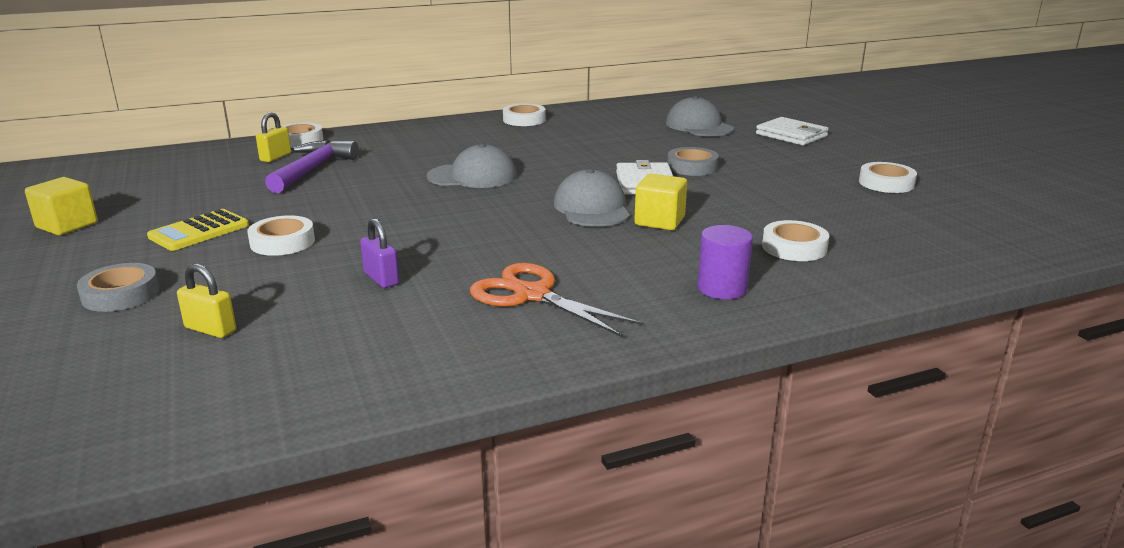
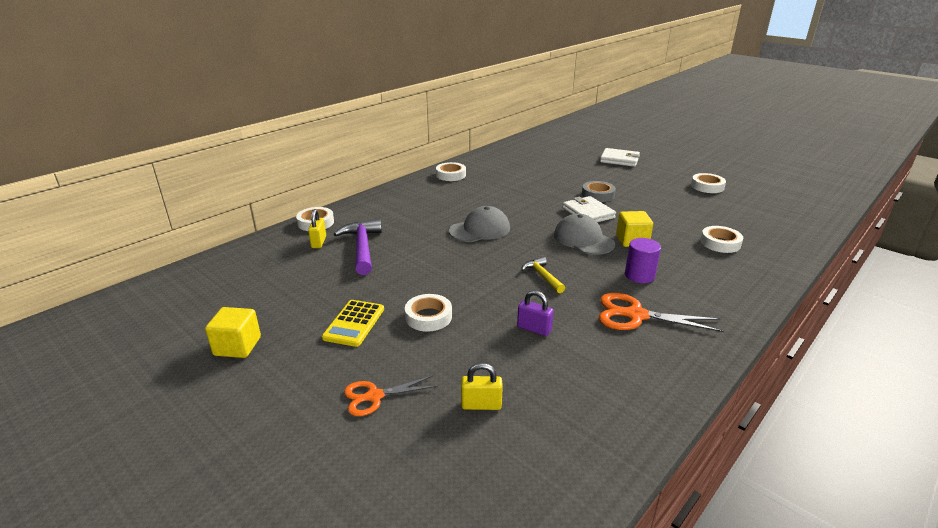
camera: 25 degrees left, 5 degrees up
grey tape [77,263,159,312] -> orange scissors [344,376,437,416]
grey cap [666,96,734,136] -> none
purple cylinder [697,225,753,299] -> purple cylinder moved to [625,238,661,283]
none -> yellow hammer [521,257,565,293]

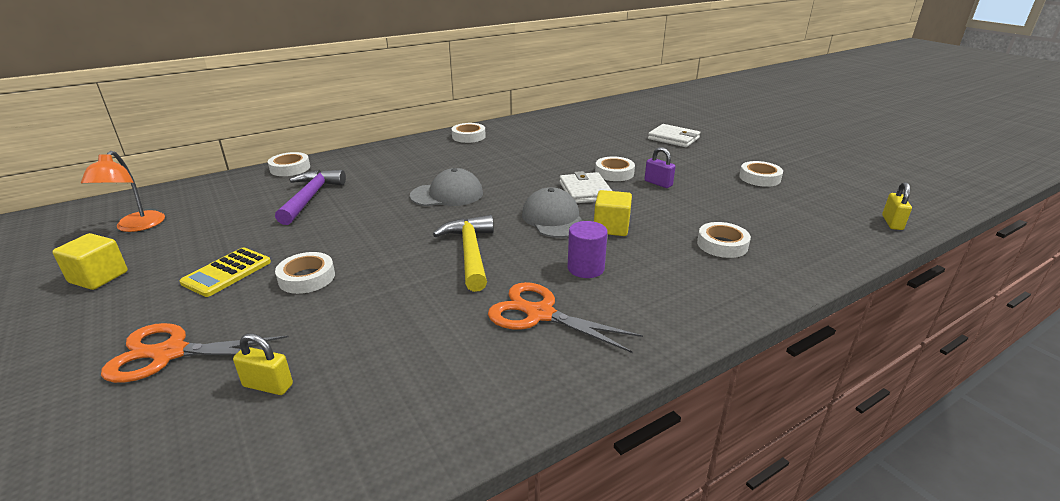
camera: 15 degrees right, 0 degrees up
yellow padlock [308,209,326,248] -> yellow padlock moved to [882,182,912,230]
orange scissors [344,376,437,416] -> orange scissors [101,323,289,383], size x1.54
purple padlock [517,290,554,336] -> purple padlock moved to [645,147,676,188]
yellow hammer [521,257,565,293] -> yellow hammer [433,215,494,292], size x1.72
grey tape [582,181,616,202] -> white tape [595,156,635,181]
none -> orange lamp [81,151,165,232]

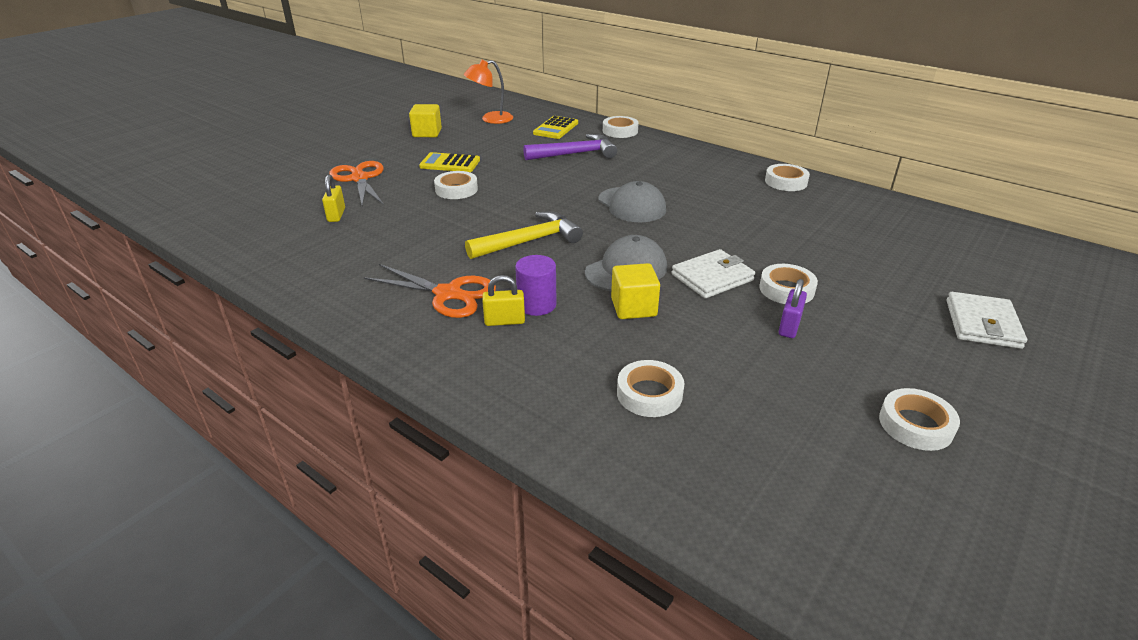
camera: 70 degrees right, 5 degrees up
orange scissors [488,282,643,353] -> orange scissors turned 105 degrees clockwise [363,264,496,318]
yellow padlock [882,182,912,230] -> yellow padlock moved to [482,275,525,326]
none -> yellow calculator [533,116,578,139]

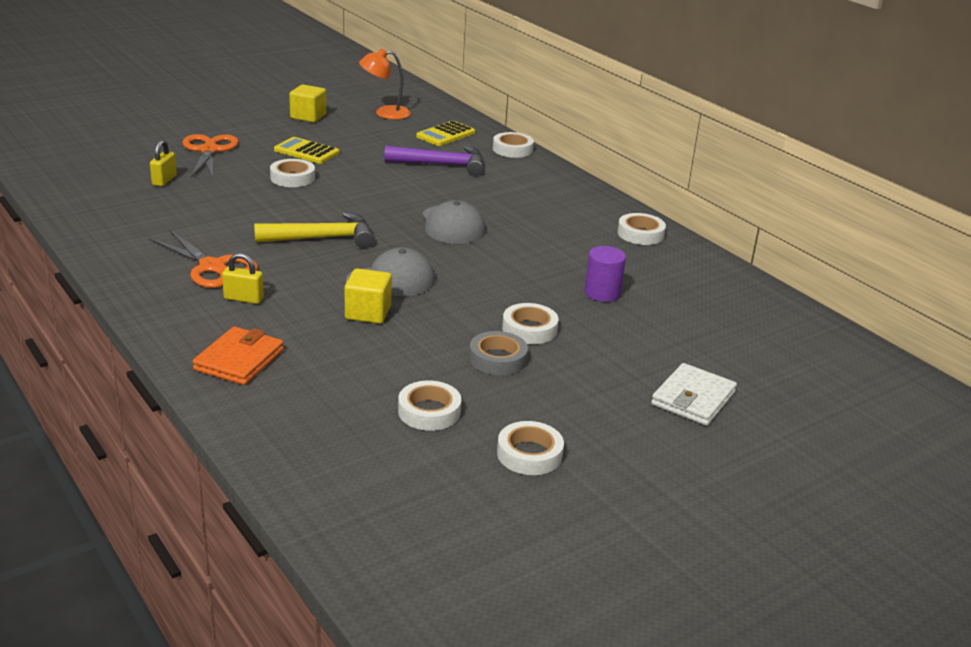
camera: 15 degrees right, 5 degrees down
purple cylinder [515,255,557,316] -> purple cylinder moved to [584,246,626,302]
white tape [617,360,684,417] -> white tape moved to [398,381,461,431]
white wallet [671,249,755,298] -> none
purple padlock [779,279,807,338] -> grey tape [469,331,528,375]
none -> orange wallet [192,327,284,385]

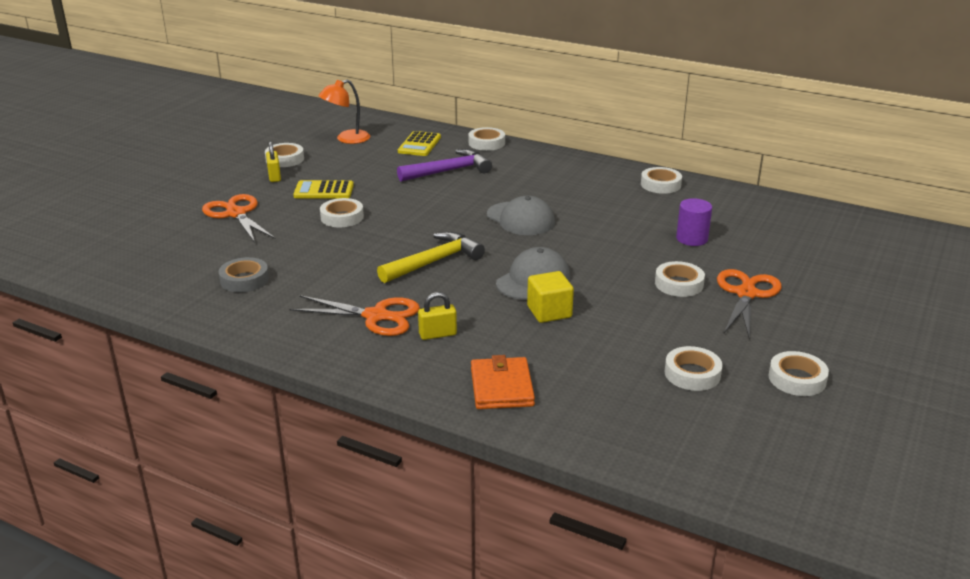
camera: 25 degrees left, 0 degrees up
yellow padlock [150,140,177,186] -> yellow padlock moved to [266,141,281,182]
yellow cube [289,85,326,122] -> white tape [265,143,304,167]
grey tape [469,331,528,375] -> grey tape moved to [219,257,269,292]
white wallet [651,363,737,426] -> none
none -> orange scissors [717,269,782,340]

